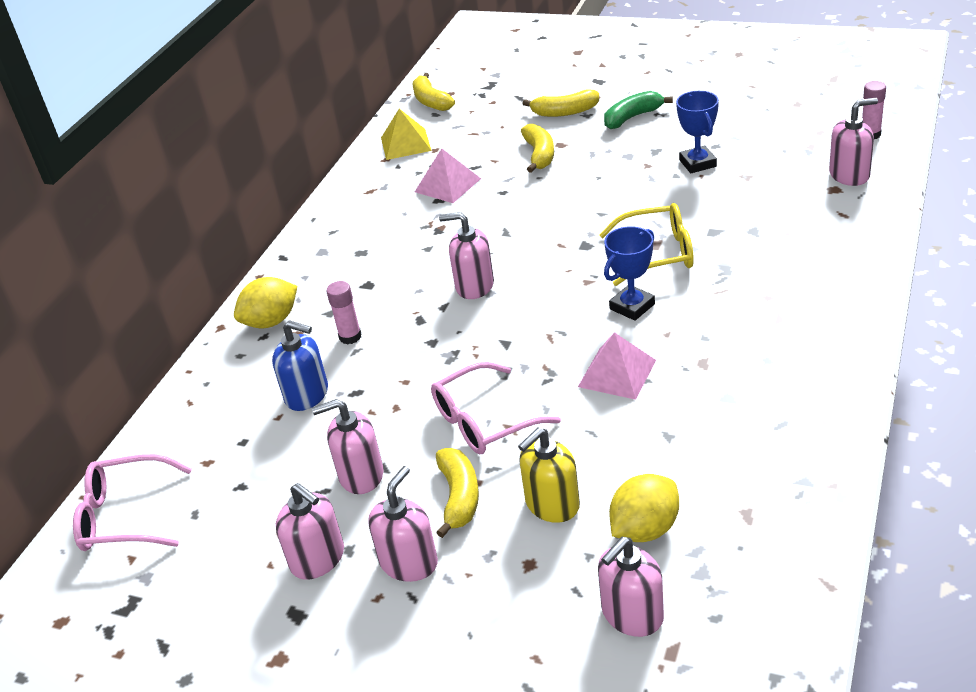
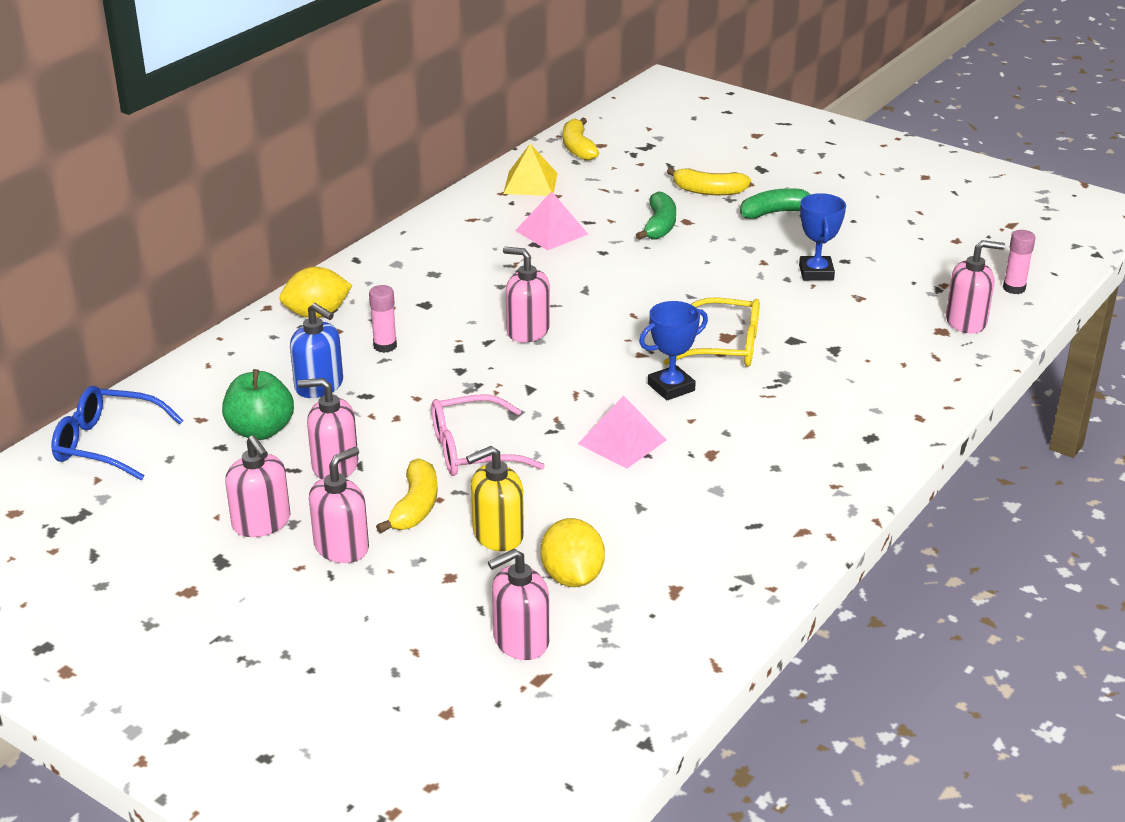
camera: 10 degrees right, 5 degrees down
pink glasses [73,454,192,551] -> blue glasses [51,386,183,480]
yellow banana [521,124,554,173] -> green banana [636,191,676,240]
yellow lemon [609,474,679,542] -> yellow lemon turned 75 degrees counterclockwise [541,518,605,587]
none -> green apple [222,369,294,440]

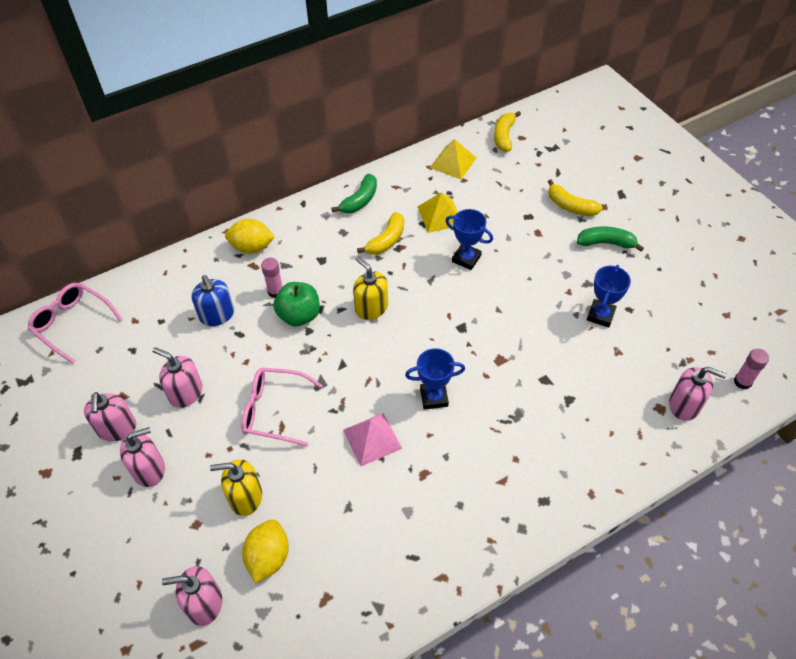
camera: 25 degrees right, 20 degrees up
blue glasses [51,386,183,480] -> pink glasses [27,283,123,364]
green apple [222,369,294,440] -> green apple moved to [273,282,320,326]
yellow banana [376,458,437,533] -> yellow banana moved to [357,212,404,255]
pink soap dispenser [503,247,550,343] -> yellow soap dispenser [353,256,388,320]
pink pyramid [515,191,588,250] -> yellow pyramid [418,192,458,233]
green banana [636,191,676,240] -> green banana moved to [331,174,377,214]
yellow glasses [663,297,760,367] -> none
none -> blue trophy [445,209,493,270]

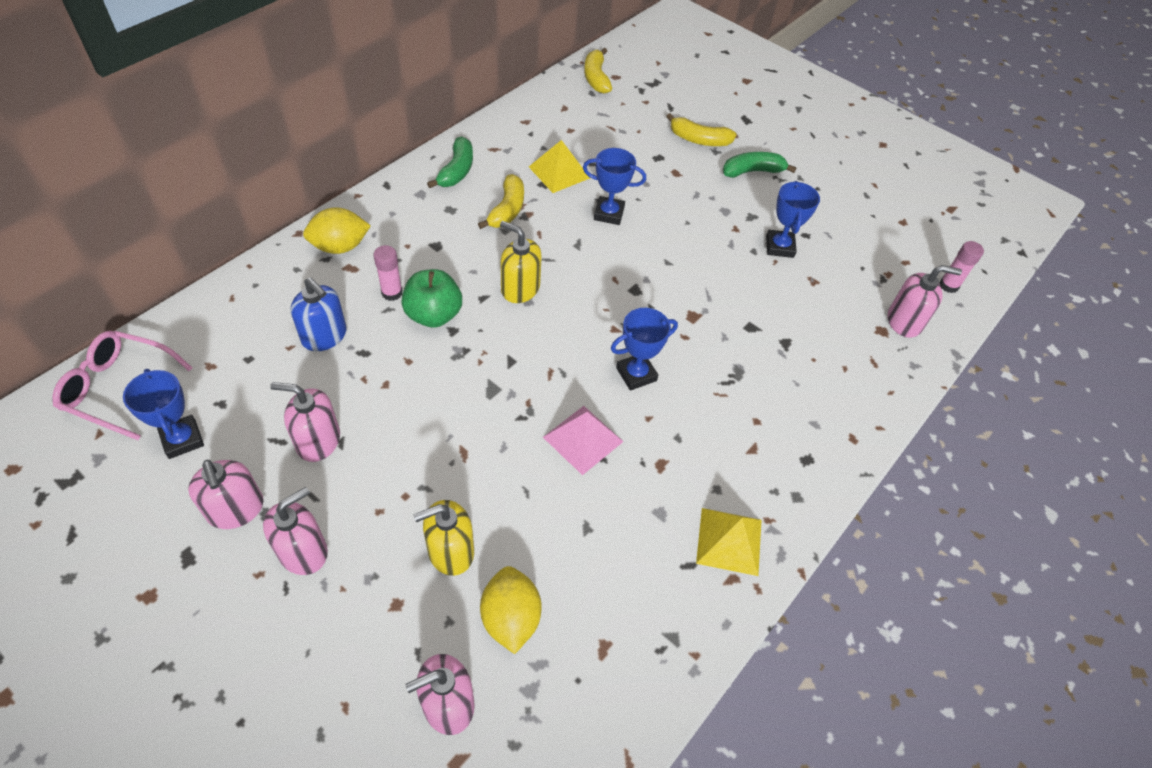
camera: 25 degrees left, 0 degrees up
pink glasses [241,367,323,446] -> none
yellow pyramid [430,139,476,179] -> yellow pyramid moved to [696,508,762,576]
none -> blue trophy [123,369,204,459]

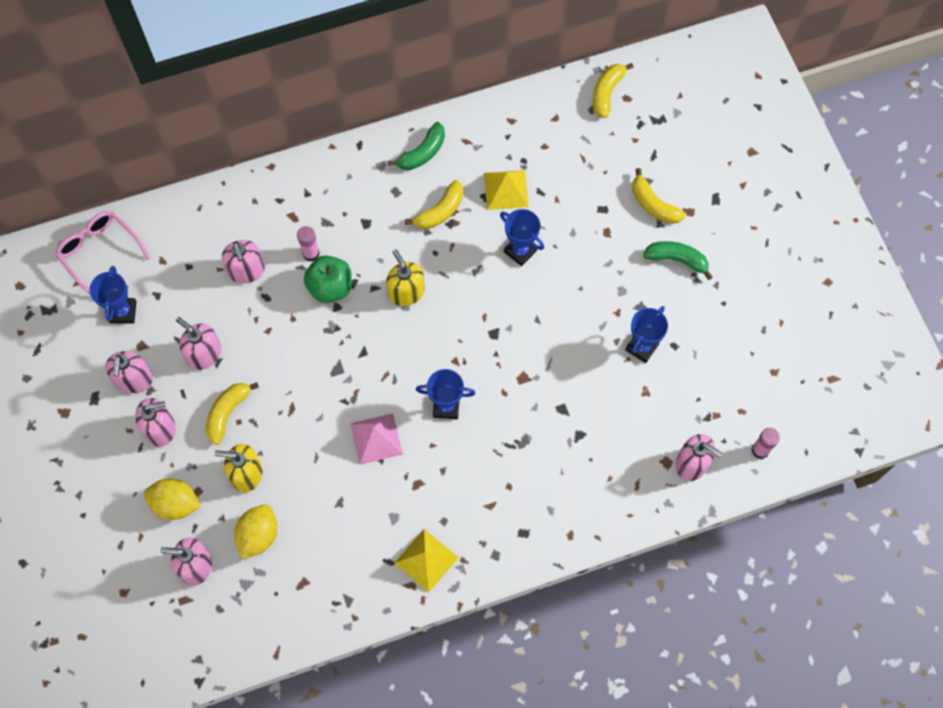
camera: 35 degrees right, 15 degrees up
blue soap dispenser [291,278,347,352] -> pink soap dispenser [222,240,265,284]
yellow lemon [303,207,371,254] -> yellow lemon moved to [144,478,201,520]
none -> yellow banana [206,382,259,445]

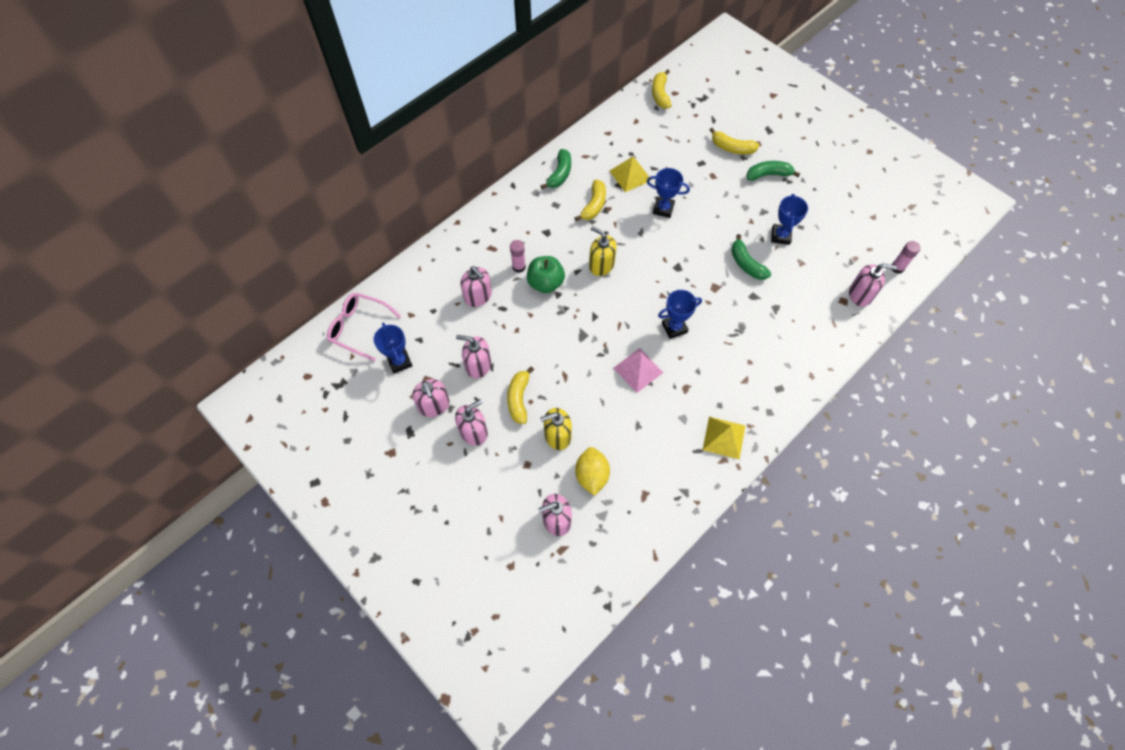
camera: 25 degrees left, 5 degrees down
yellow lemon [144,478,201,520] -> none
none -> green banana [731,234,771,280]

